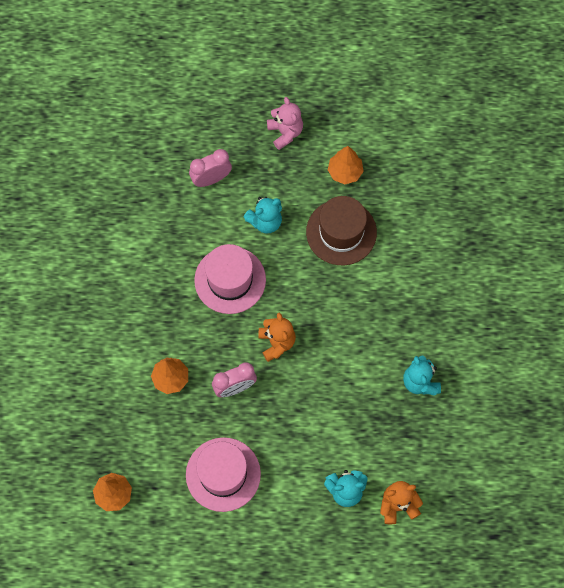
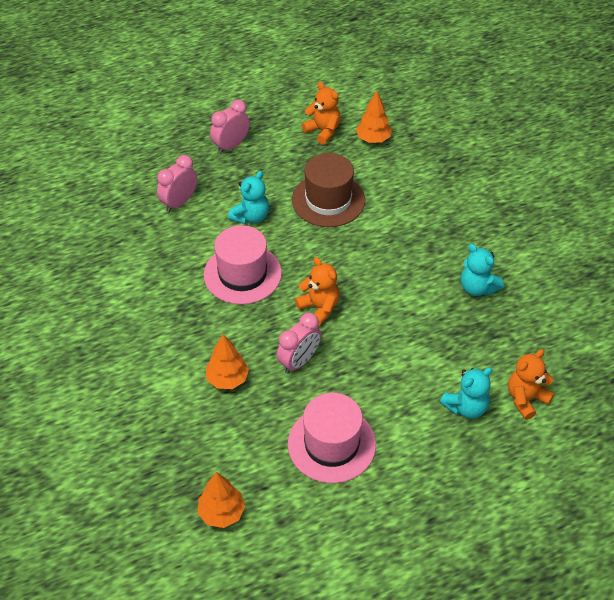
camera: 25 degrees left, 20 degrees down
pink teddy bear [267,97,303,150] -> pink clock [210,100,250,154]
orange tree [328,146,364,184] -> orange tree moved to [356,91,392,143]
none -> orange teddy bear [302,82,340,144]

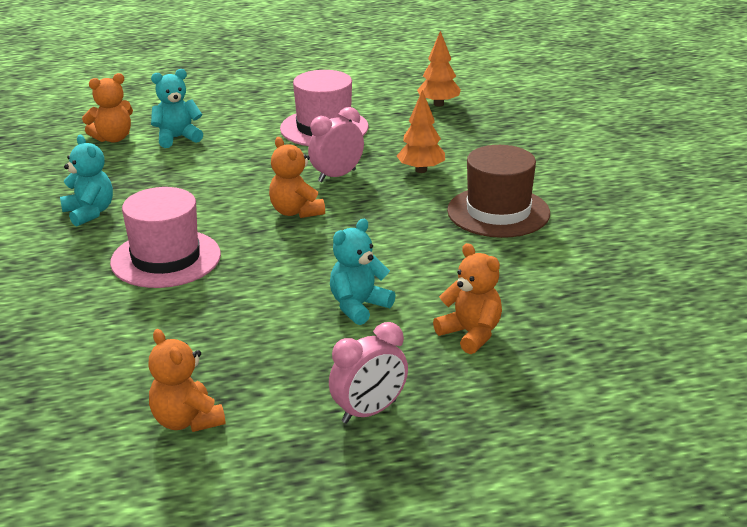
camera: 170 degrees left, 20 degrees down
pink clock [157,155,197,212] -> orange teddy bear [433,243,502,354]
pink hat [204,225,282,304] -> pink hat moved to [110,187,221,288]
brown hat [292,153,365,227] -> brown hat moved to [447,145,550,238]
orange tree [356,91,392,143] -> none

